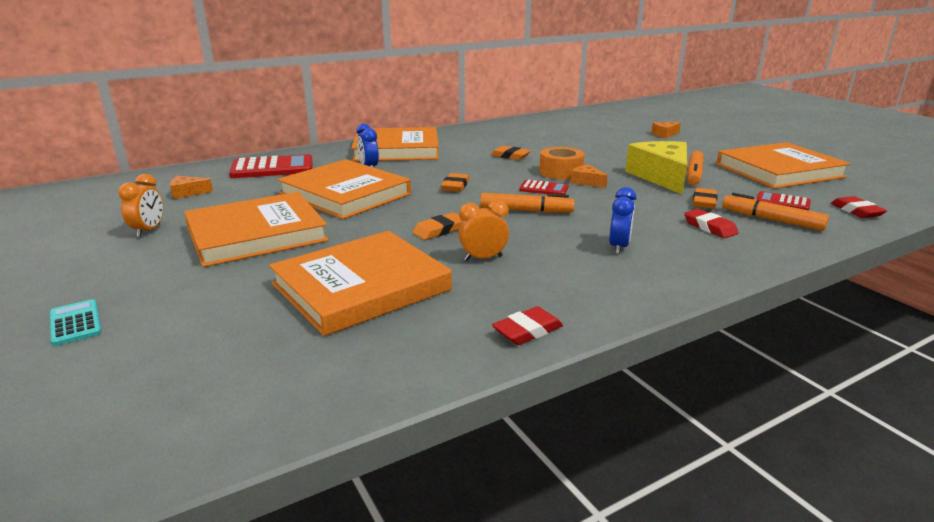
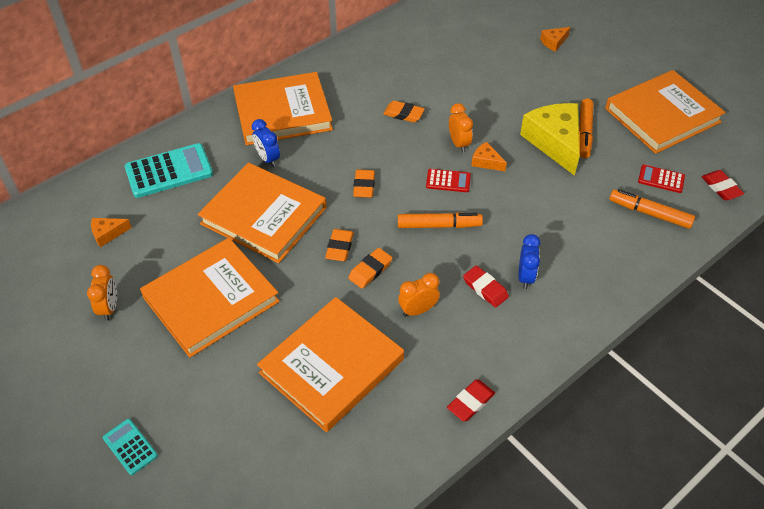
camera: 10 degrees left, 25 degrees up
red calculator [229,154,312,178] -> turquoise calculator [125,143,213,198]
orange tape [539,147,584,179] -> orange clock [449,103,473,153]
red eraser [684,209,739,238] -> red eraser moved to [463,265,509,308]
orange eraser [693,188,718,209] -> orange eraser moved to [325,229,354,261]

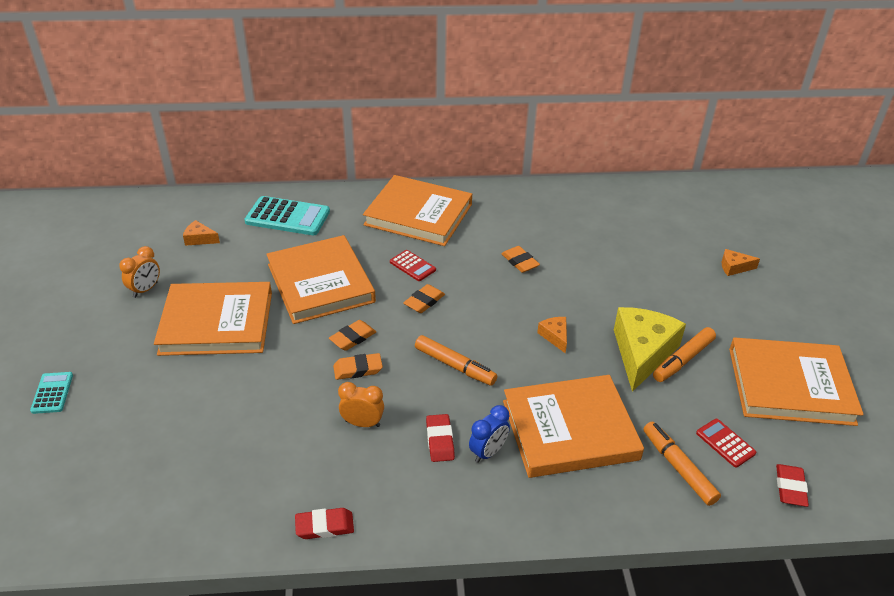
camera: 35 degrees right, 10 degrees down
blue clock [251,119,280,167] -> none
orange book [257,297,404,432] -> orange book moved to [503,375,644,478]
red calculator [426,169,471,192] -> red calculator moved to [390,250,436,281]
orange clock [449,103,473,153] -> none

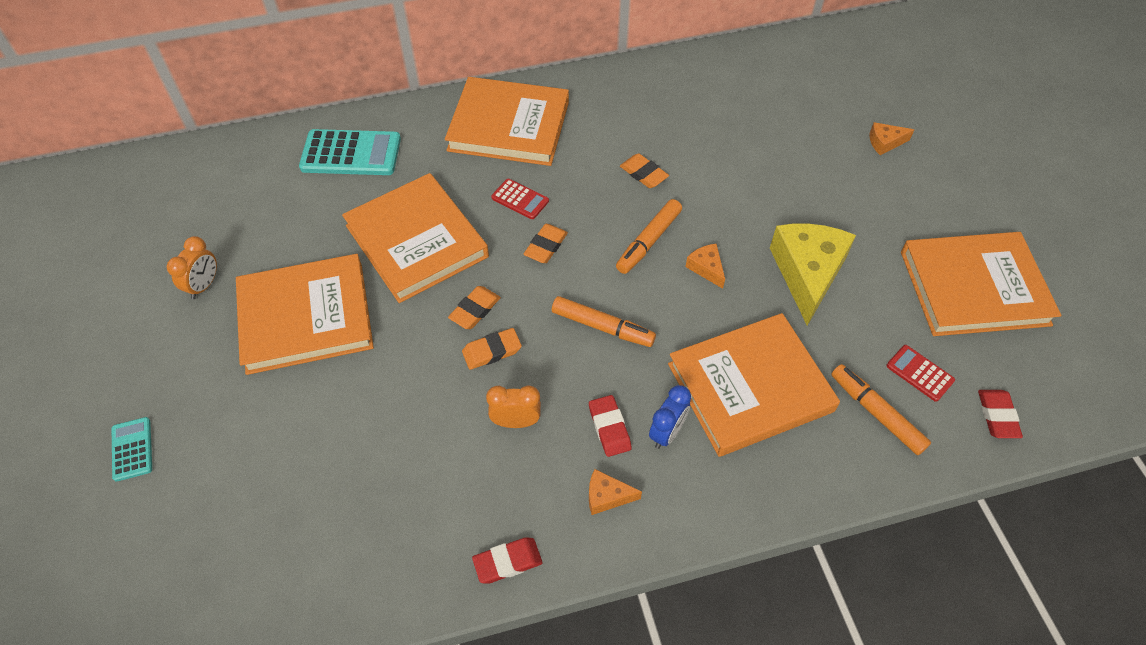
camera: 10 degrees left, 15 degrees up
orange cheese [183,220,220,246] -> orange cheese moved to [589,469,642,515]
orange marker [653,327,716,382] -> orange marker moved to [616,199,682,274]

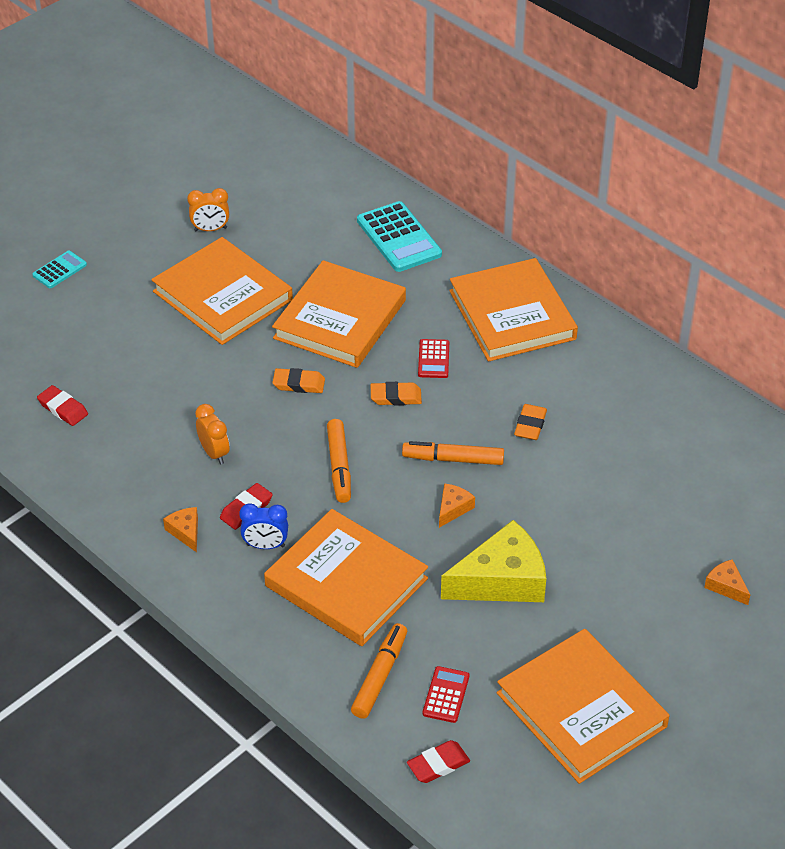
camera: 60 degrees right, 10 degrees down
orange eraser [462,328,522,370] -> none
red eraser [472,537,543,584] -> red eraser moved to [37,385,88,426]

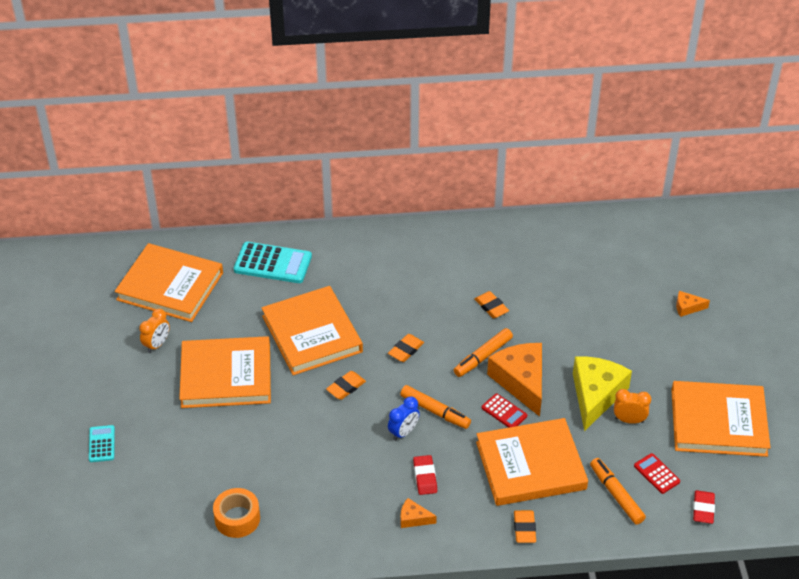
camera: 50 degrees left, 0 degrees up
red eraser [37,385,88,426] -> orange tape [213,488,260,538]
orange clock [195,404,230,464] -> orange clock moved to [614,389,651,424]
blue clock [239,504,288,549] -> blue clock moved to [388,397,420,441]
red calculator [418,339,449,378] -> red calculator moved to [482,393,527,428]
orange cheese [439,483,475,528] -> orange cheese [487,343,542,417], size x2.21
orange book [449,258,578,362] -> orange book moved to [115,243,223,322]
none -> orange eraser [514,510,536,543]

